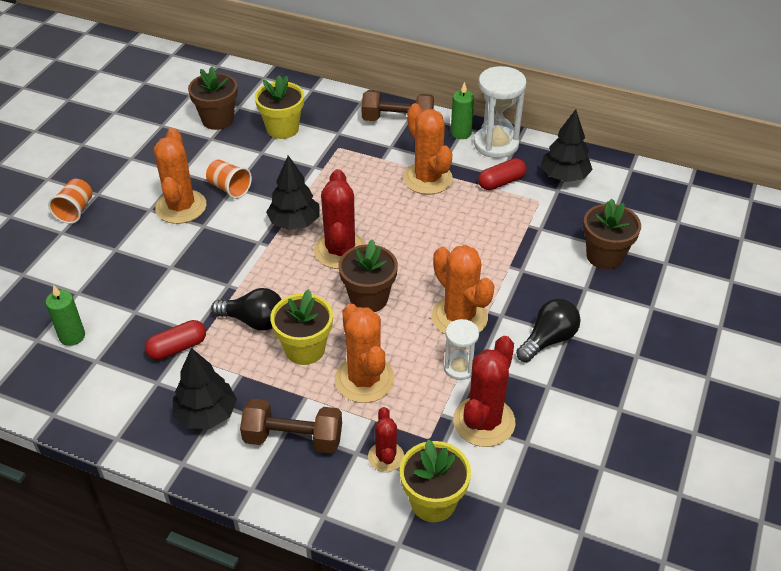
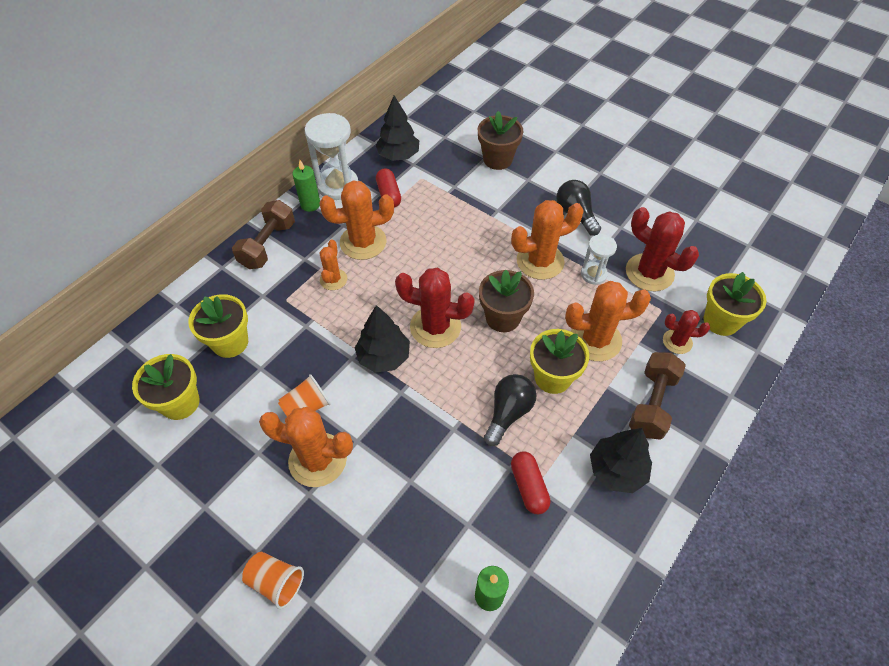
camera: 75 degrees left, 10 degrees up
brown flower pot [188,67,238,130] -> yellow flower pot [132,354,200,420]
none -> orange cactus [320,240,347,290]

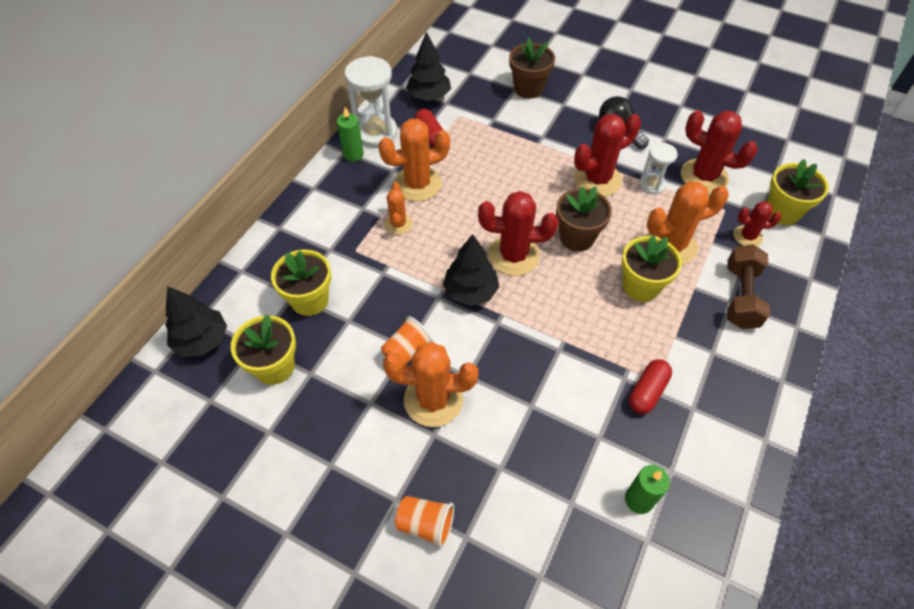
camera: 10 degrees left, 0 degrees up
brown dumbbell [232,200,295,269] -> none
black light bulb [484,374,537,446] -> none
orange cactus [511,200,584,280] -> red cactus [574,114,641,196]
red capsule [511,452,550,514] -> red capsule turned 60 degrees clockwise [629,359,672,414]
black tree [590,428,652,493] -> black tree moved to [165,286,227,357]

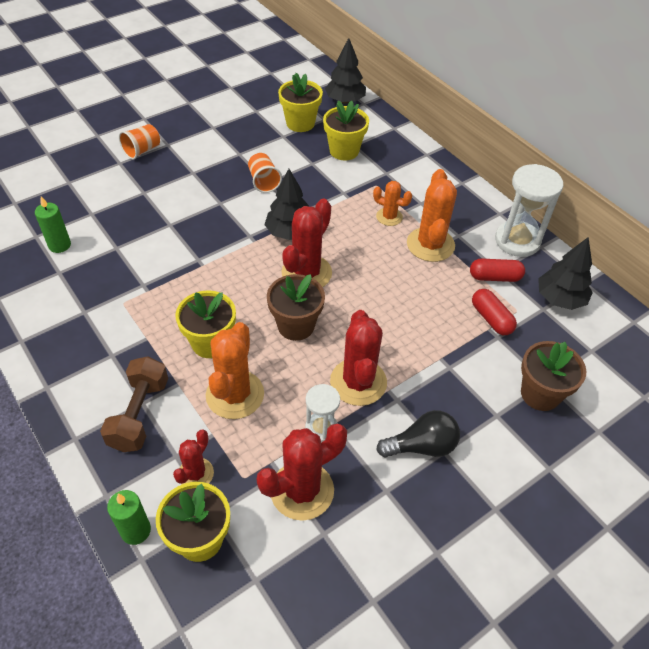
camera: 115 degrees right, 5 degrees down
green candle [337,107,364,162] -> green candle moved to [107,490,151,545]
orange cactus [383,342,478,427] -> none
red capsule [629,359,672,414] -> red capsule moved to [472,289,517,335]
brown dumbbell [727,244,770,329] -> brown dumbbell turned 60 degrees clockwise [100,356,168,452]

